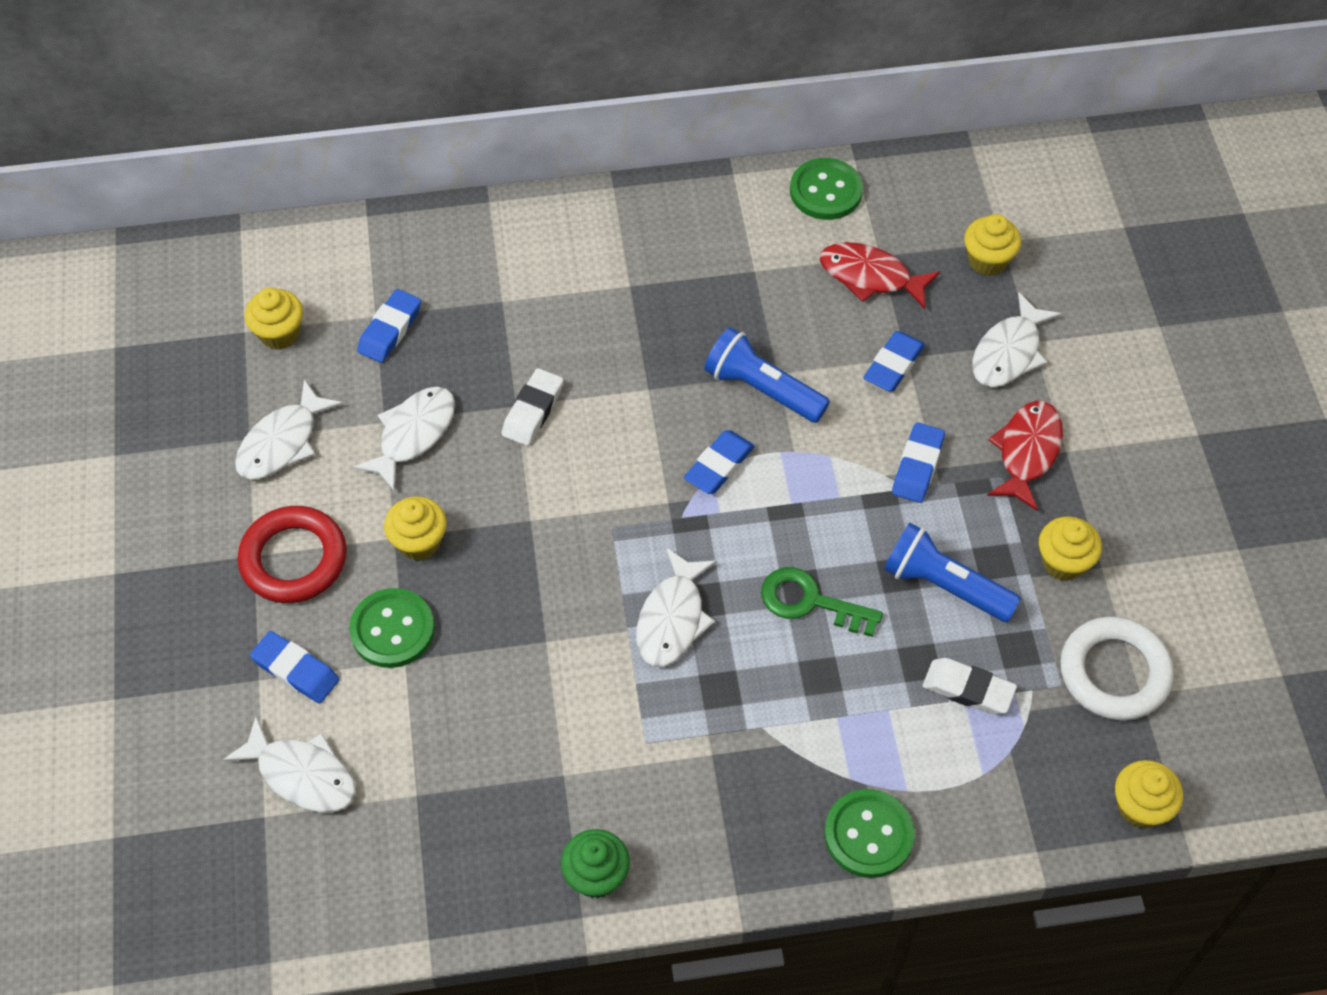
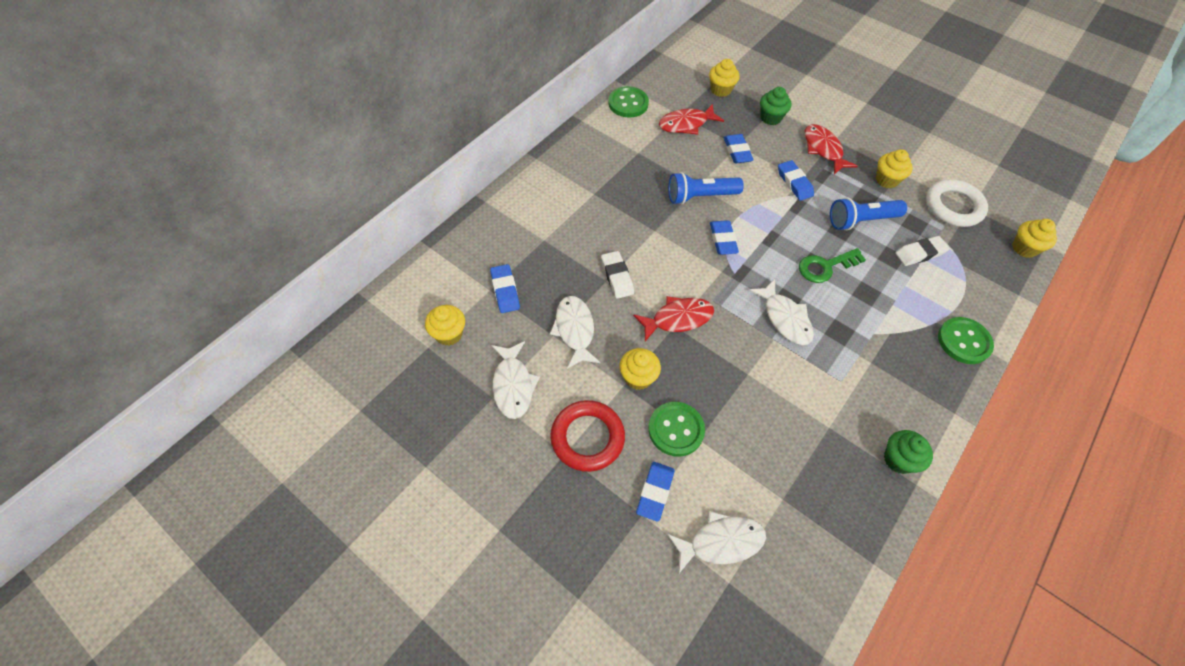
camera: 45 degrees left, 0 degrees up
blue eraser [250,631,340,703] -> blue eraser turned 60 degrees counterclockwise [636,462,674,522]
white fish [972,292,1062,387] -> green cupcake [760,87,791,125]
none -> red fish [633,296,714,342]

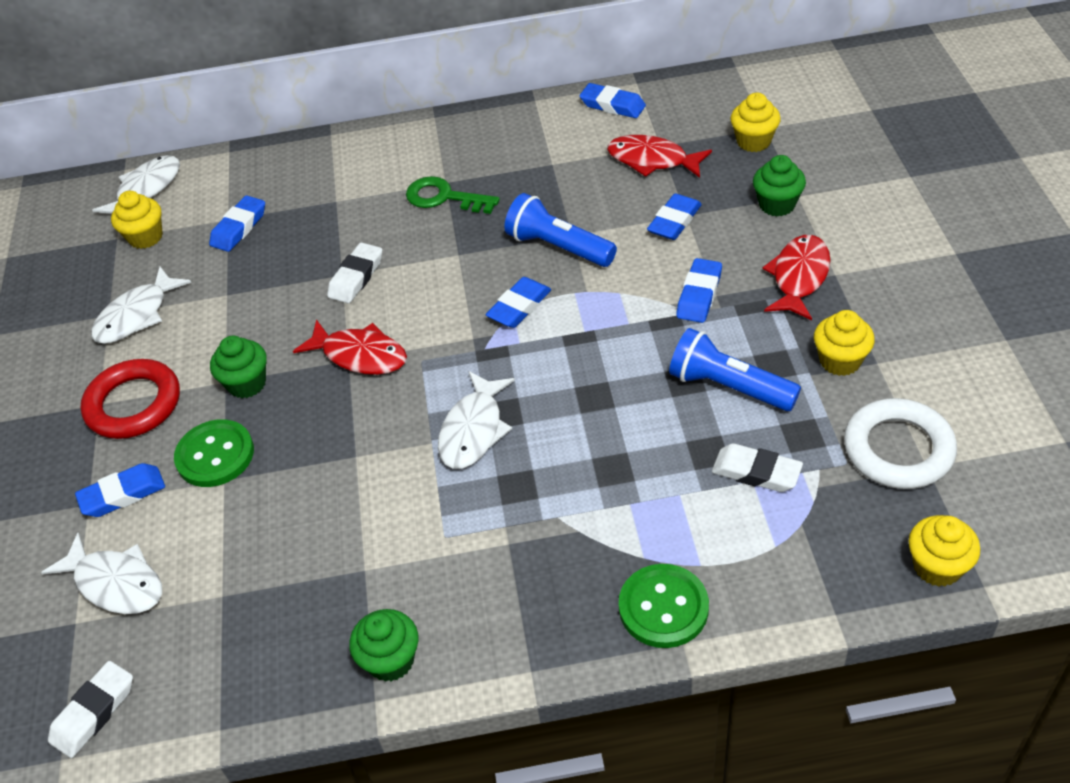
camera: 50 degrees right, 10 degrees down
white fish [550,296,601,369] -> white fish moved to [92,155,180,214]
green button [608,86,649,118] -> blue eraser [580,83,646,118]
yellow cupcake [620,348,661,390] -> green cupcake [210,336,267,398]
green key [799,248,866,283] -> green key moved to [406,176,500,214]
none -> white eraser [48,661,133,758]

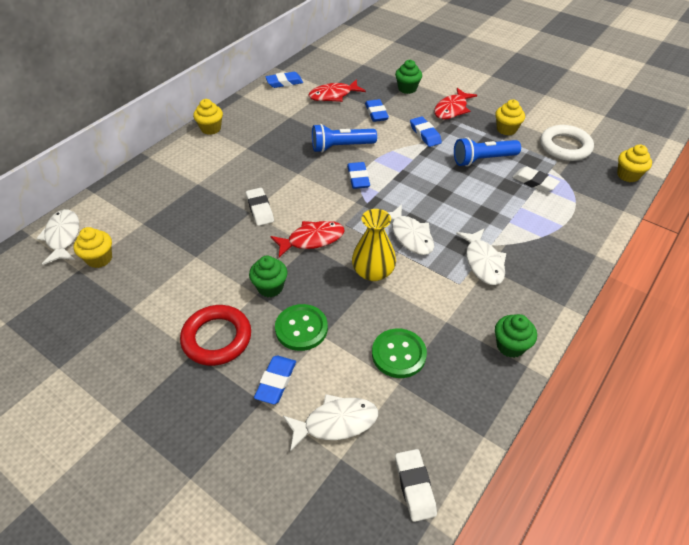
camera: 50 degrees left, 0 degrees up
white fish [91,267,191,344] -> white fish moved to [456,228,506,285]
blue eraser [209,195,265,252] -> none
green key [406,176,500,214] -> none
green button [619,564,709,648] -> green button moved to [372,328,427,378]
white eraser [712,443,803,492] -> white eraser turned 60 degrees clockwise [512,166,560,193]
yellow cupcake [730,93,781,152] -> yellow cupcake moved to [193,99,223,135]
red fish [762,235,831,320] -> red fish turned 120 degrees counterclockwise [434,88,477,120]
none -> yellow vase [352,209,396,281]

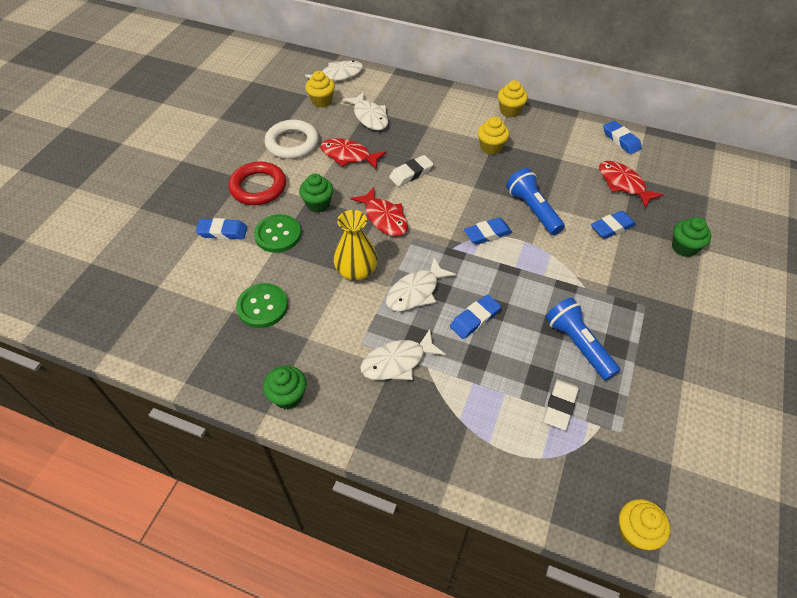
camera: 75 degrees right, 5 degrees up
white fish [283,394,378,452] -> white fish moved to [343,92,388,130]
white eraser [395,449,437,522] -> none
blue eraser [410,116,442,147] -> blue eraser moved to [450,295,501,339]
red fish [434,88,477,120] -> red fish moved to [320,138,387,170]
yellow cupcake [495,99,525,136] -> yellow cupcake moved to [478,117,509,155]
white ring [540,125,594,161] -> white ring moved to [265,120,319,159]

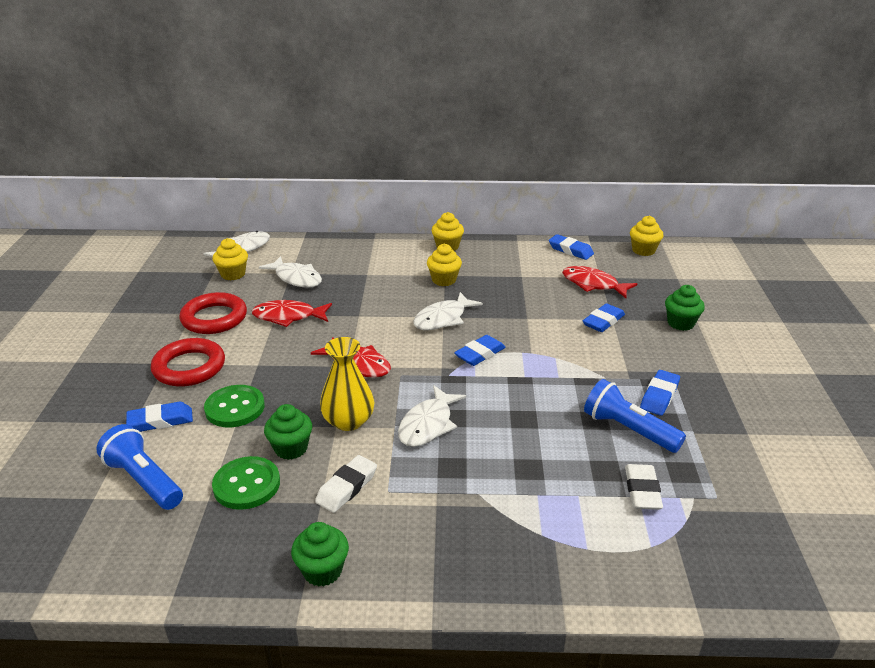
camera: 20 degrees left, 20 degrees down
white ring [265,120,319,159] -> red ring [179,292,247,334]
green cupcake [299,173,333,213] -> green cupcake moved to [264,404,312,460]
white fish [360,329,446,380] -> white fish moved to [413,292,483,330]
white eraser [389,155,433,186] -> white eraser moved to [315,455,377,513]
blue eraser [450,295,501,339] -> blue eraser moved to [640,370,680,416]
blue flashlight [506,168,565,235] -> blue flashlight moved to [96,424,183,510]
yellow cupcake [619,499,670,550] -> yellow cupcake moved to [630,216,663,256]

